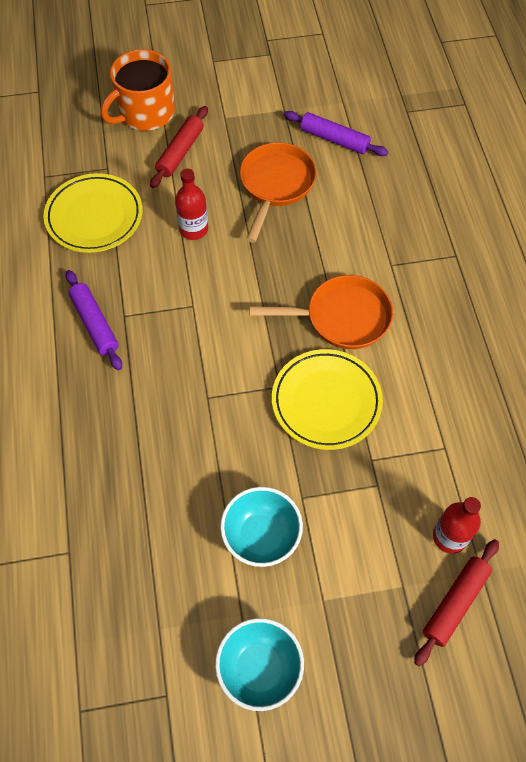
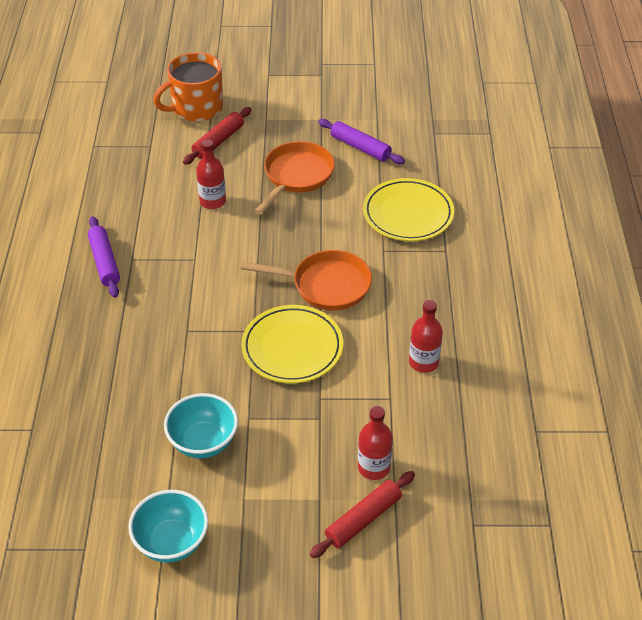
camera: 10 degrees right, 15 degrees down
yellow plate [44,173,143,253] -> yellow plate moved to [363,178,454,241]
none -> red bottle [409,300,443,373]

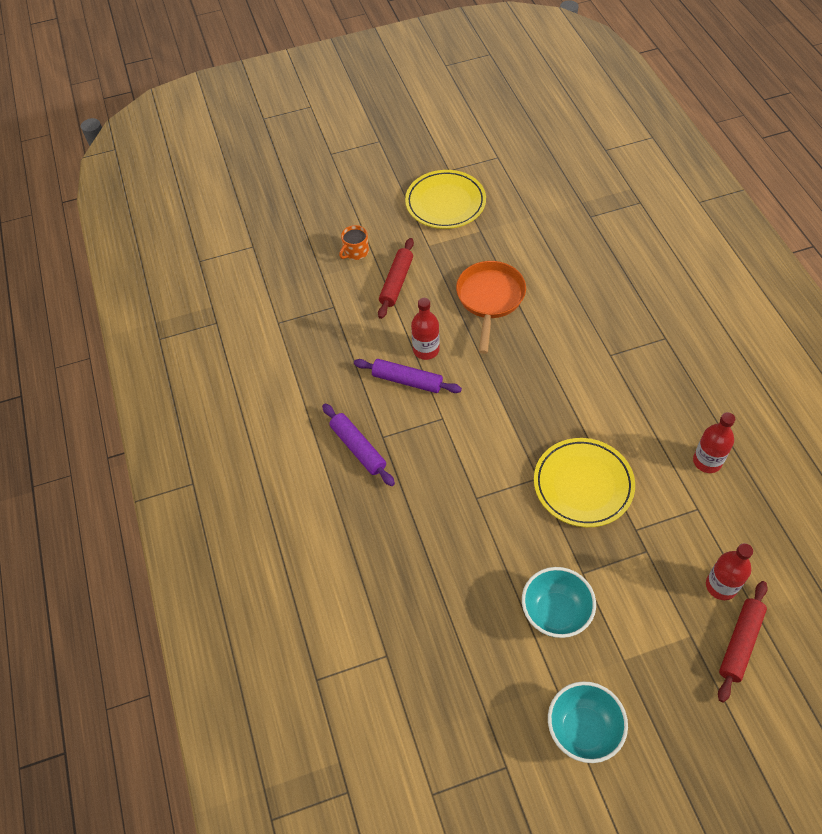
camera: 15 degrees left, 10 degrees up
orange mug [153,52,223,122] -> orange mug [339,225,369,260], size x0.49
orange pan [240,250,372,311] -> none
purple rolling pin [318,119,405,164] -> purple rolling pin moved to [354,359,462,393]
yellow plate [363,178,454,241] -> yellow plate moved to [405,170,486,229]

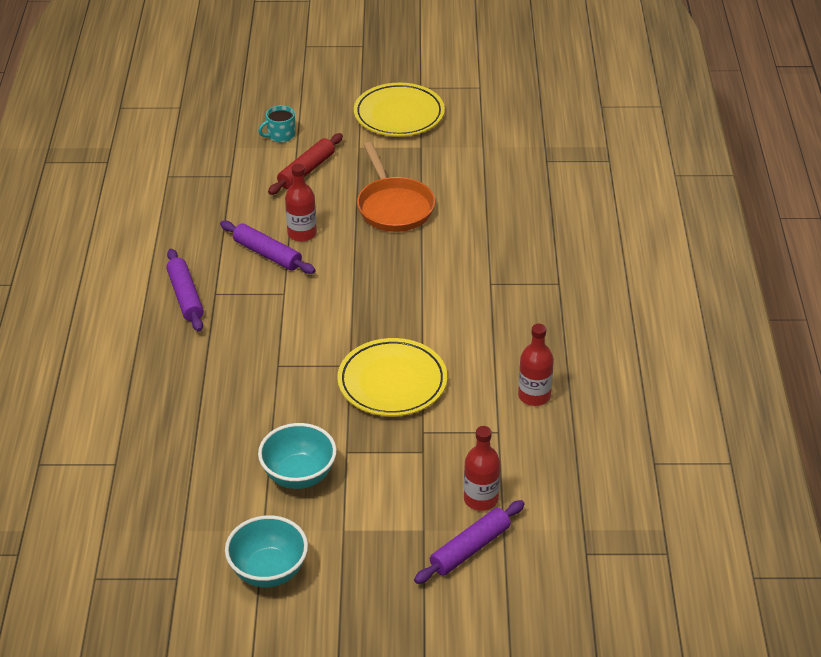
camera: 15 degrees right, 15 degrees down
orange mug [339,225,369,260] -> turquoise mug [258,105,296,142]
orange pan [456,261,526,354] -> orange pan turned 135 degrees clockwise [357,142,435,232]
red rolling pin [718,581,768,702] -> purple rolling pin [414,500,525,584]

